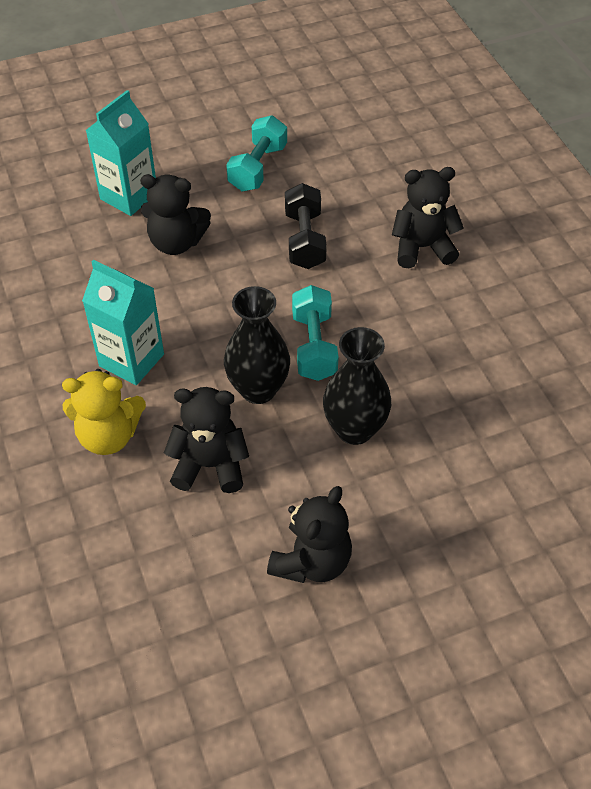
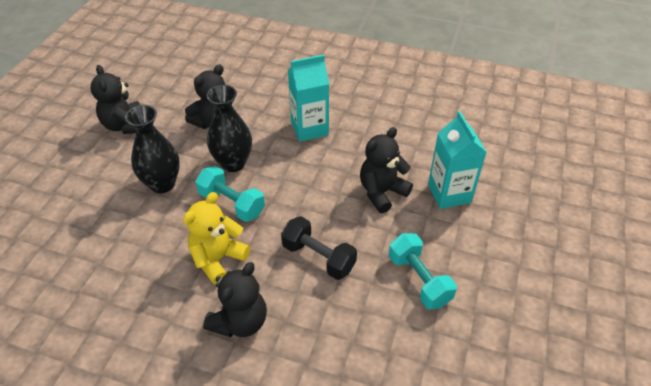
camera: 130 degrees right, 5 degrees down
yellow teddy bear [62,369,146,455] -> yellow teddy bear moved to [183,192,250,285]

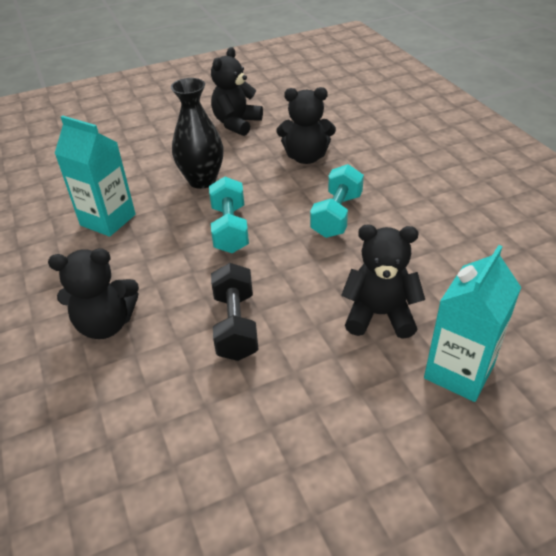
camera: 50 degrees right, 5 degrees down
yellow teddy bear [183,192,250,285] -> none
black vase [207,85,252,172] -> none
turquoise carton [288,55,329,142] -> turquoise carton moved to [54,115,136,237]
turquoise dumbbell [389,233,457,310] -> turquoise dumbbell moved to [310,164,364,238]

